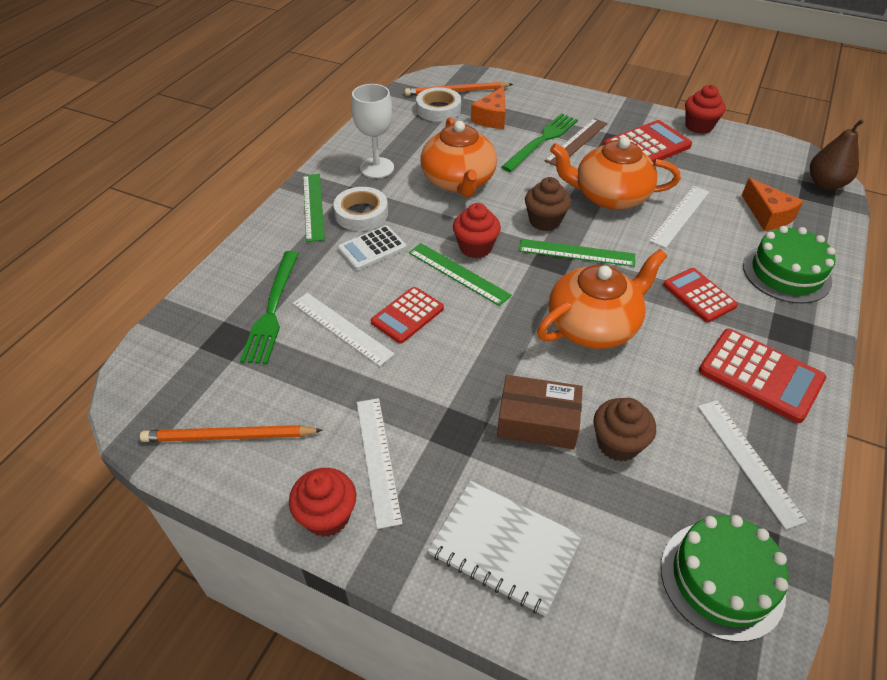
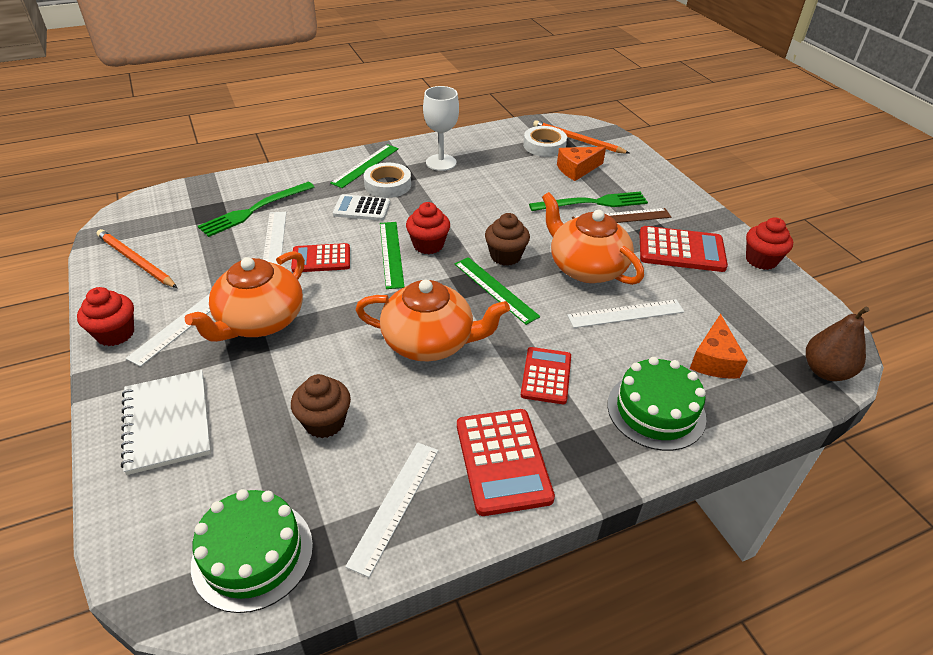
camera: 40 degrees right, 5 degrees down
orange teapot [420,117,497,197] -> orange teapot moved to [185,251,305,342]
brown box [497,375,583,449] -> none

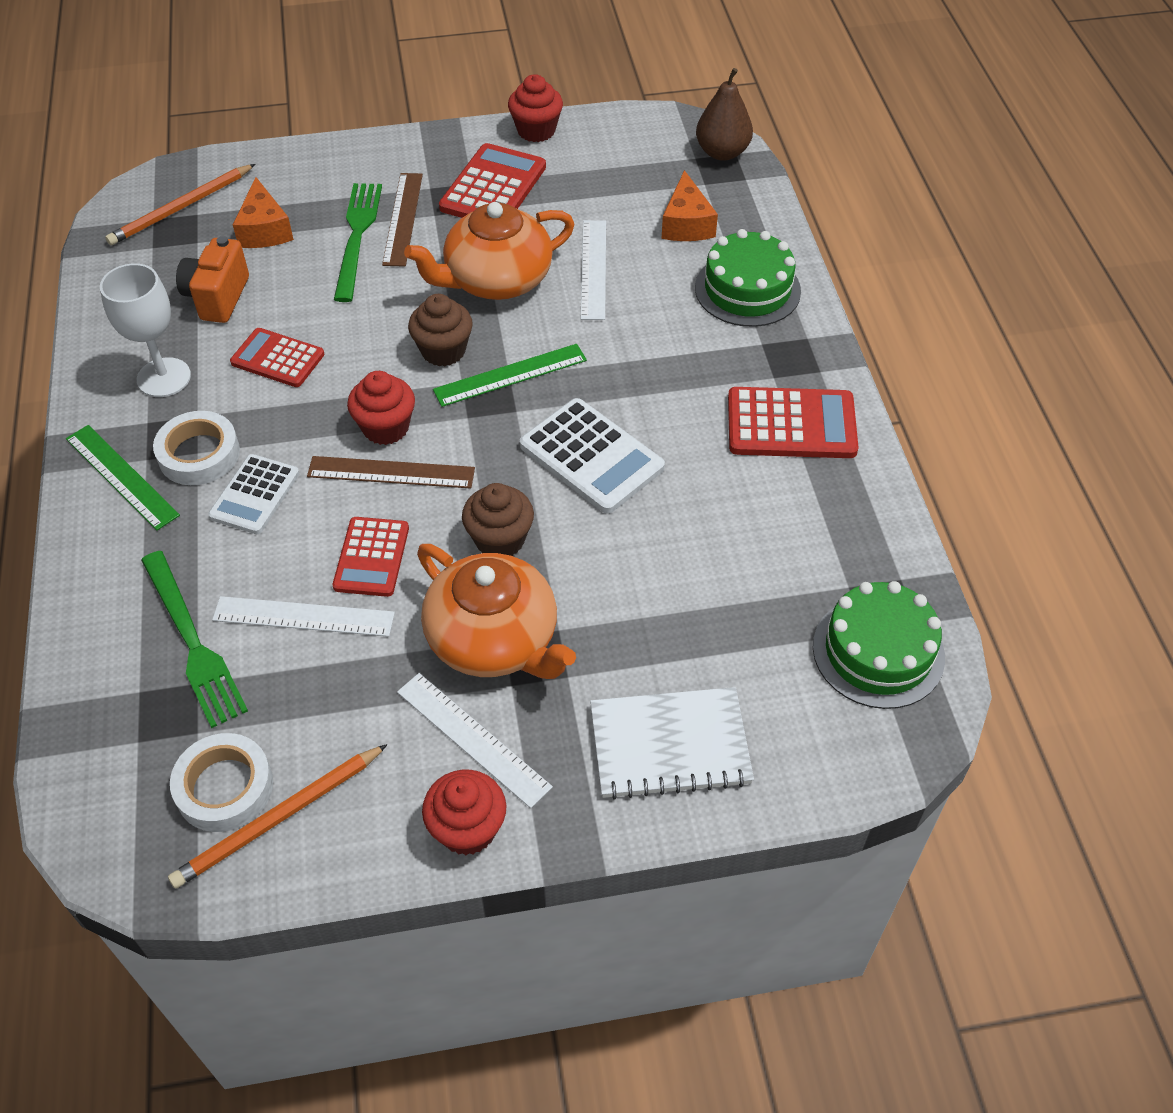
camera: 75 degrees left, 10 degrees up
brown cupcake [291,374,351,438] -> brown cupcake moved to [462,483,534,556]
white ruler [345,442,439,577] -> none
orange teapot [355,280,510,361] -> white calculator [520,398,665,514]
green ruler [380,222,404,289] -> brown ruler [307,456,475,488]
red calculator [521,347,571,404] -> red calculator moved to [230,328,324,387]
white tape [523,126,567,157] -> white tape moved to [170,733,273,832]
orange cheese [690,314,748,379] -> orange cheese turned 60 degrees clockwise [662,170,718,241]
none -> orange camera [176,236,249,323]

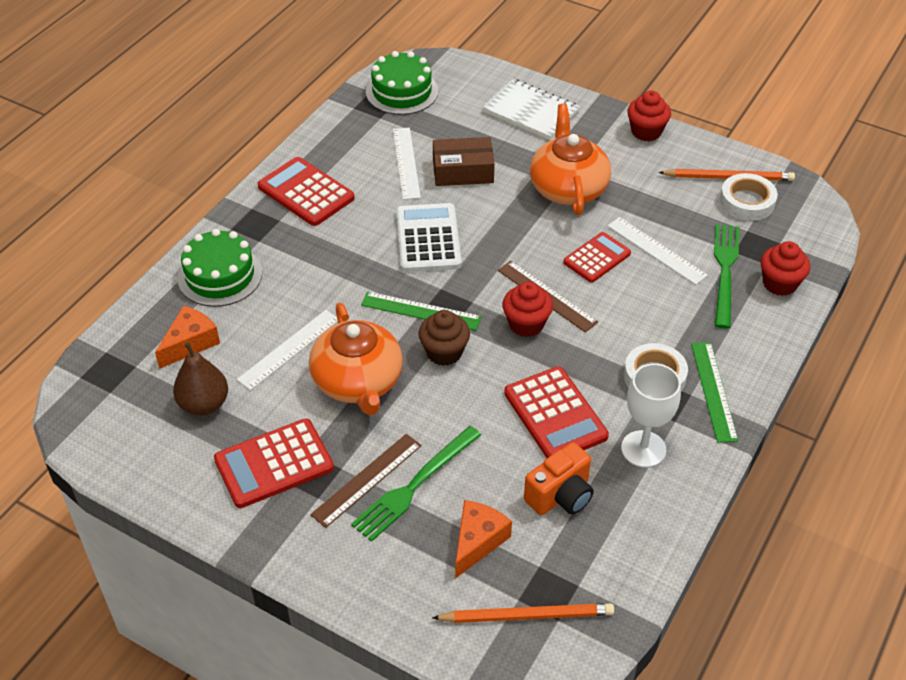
camera: 140 degrees left, 5 degrees down
white calculator [208,454,299,534] -> none
red calculator [230,328,324,387] -> red calculator [504,366,609,458], size x1.50
white ruler [397,673,553,808] -> white ruler moved to [393,128,421,200]
orange teapot [404,202,575,300] -> orange teapot turned 60 degrees clockwise [309,302,403,415]
brown cupcake [462,483,534,556] -> none
red cupcake [508,74,563,142] -> red cupcake moved to [761,241,810,296]
brown pear [696,68,753,161] -> brown pear moved to [173,342,228,415]
none -> brown box [433,137,495,186]

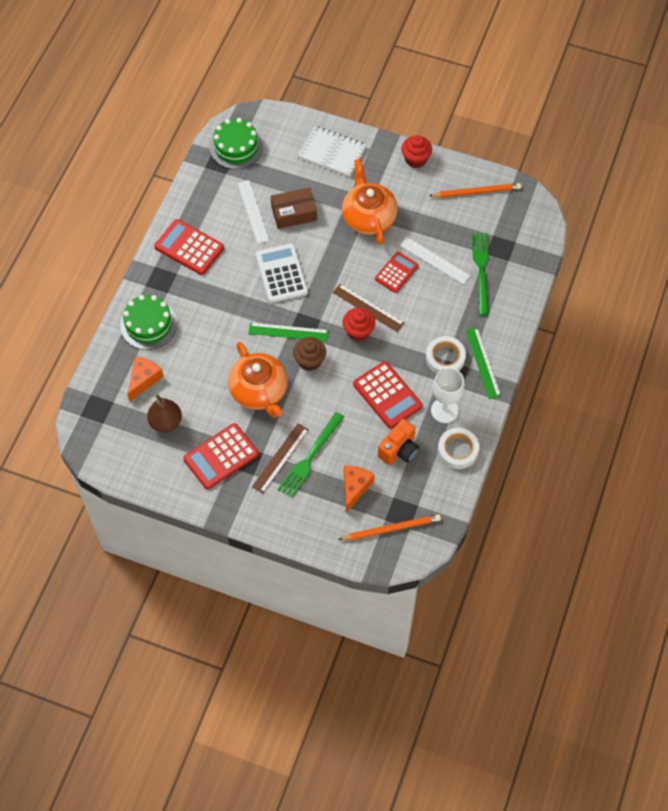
camera: 10 degrees left, 15 degrees up
white ruler [237,310,338,390] -> none
white tape [720,173,778,221] -> white tape moved to [438,428,479,469]
red cupcake [761,241,810,296] -> none

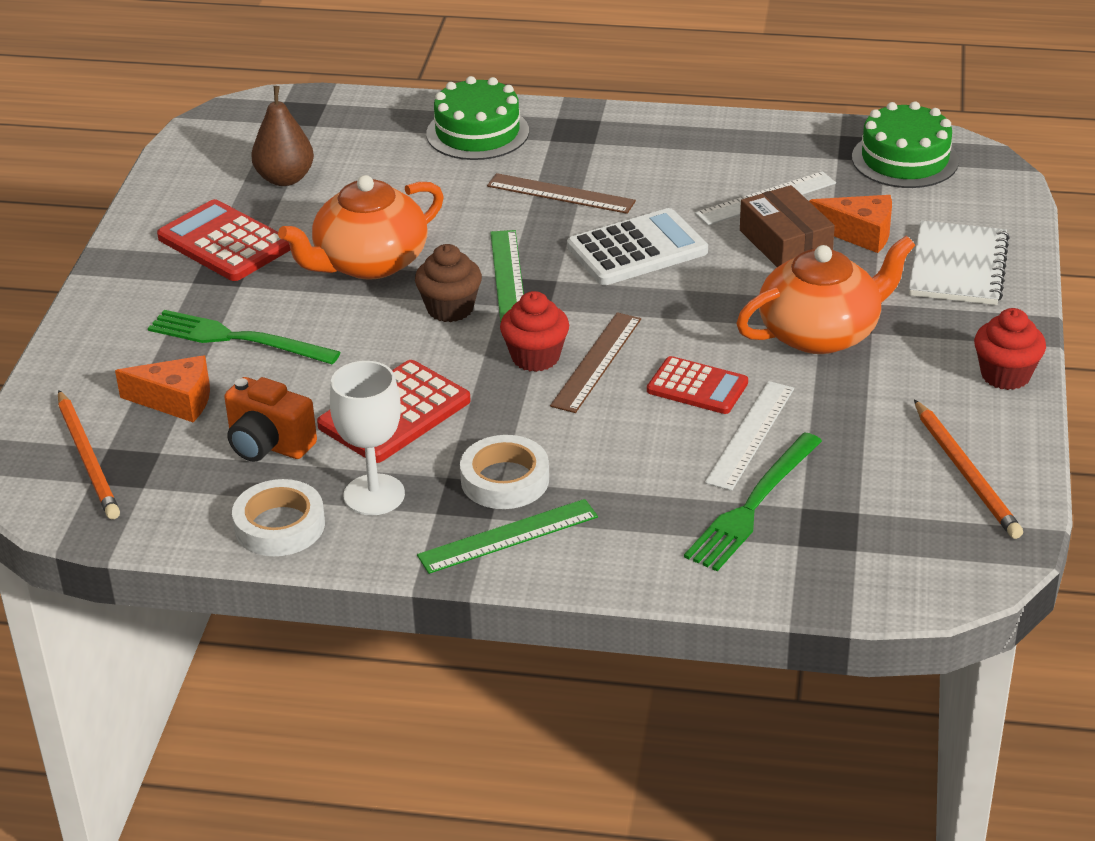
camera: 80 degrees right, 25 degrees down
orange cheese [128,356,164,401] -> orange cheese moved to [809,195,892,253]
red calculator [154,219,224,275] -> none
brown ruler [252,423,309,493] -> brown ruler moved to [487,173,636,214]
green fork [472,233,489,316] -> green fork turned 135 degrees clockwise [684,432,822,571]

